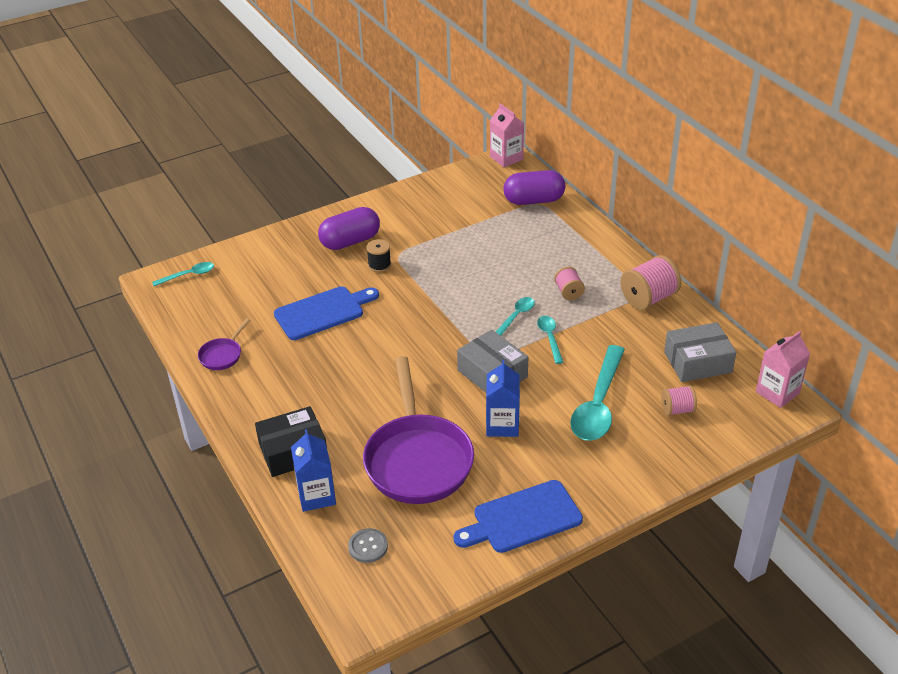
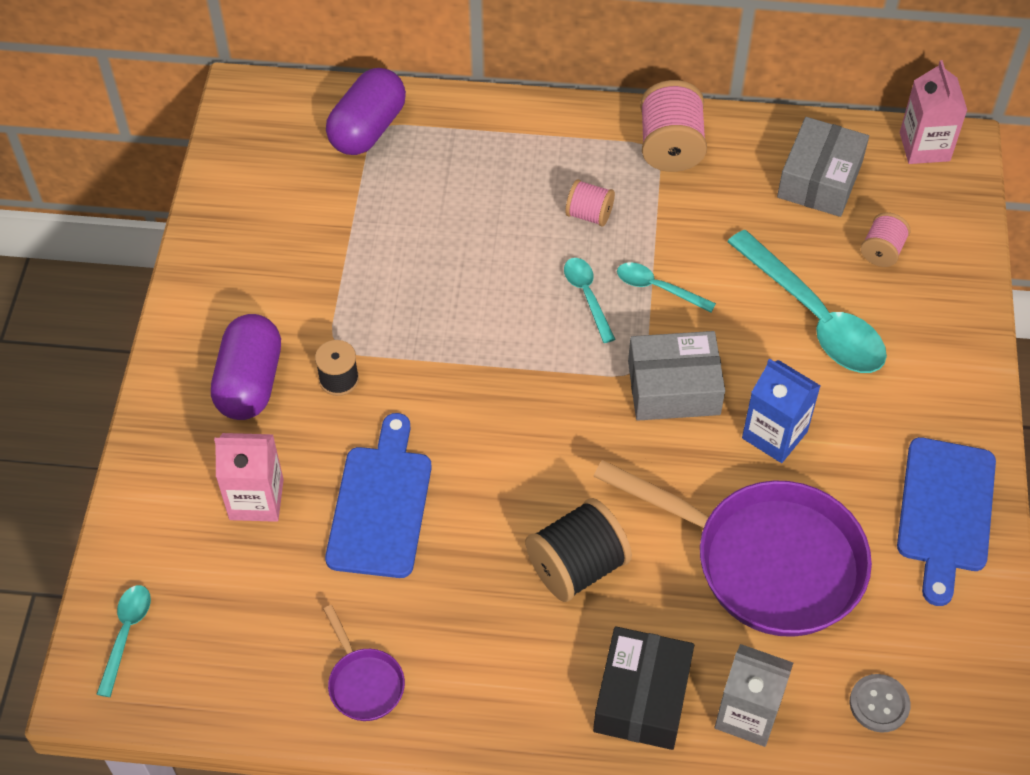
camera: 55 degrees left, 15 degrees up
blue carton [291,429,336,512] -> grey carton [715,644,793,747]
pink carton [490,103,524,167] -> pink carton moved to [214,433,284,522]
none -> black spool [525,498,632,602]

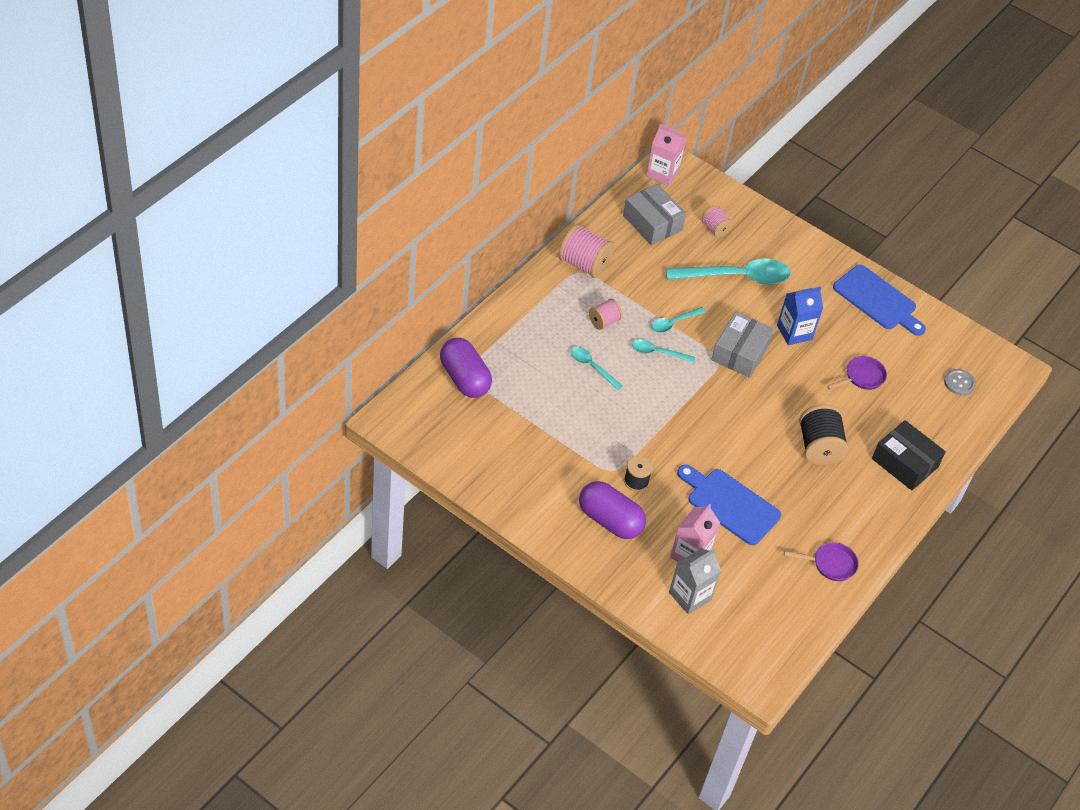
camera: 65 degrees left, 5 degrees down
turquoise spoon [96,585,151,697] -> turquoise spoon moved to [571,347,623,390]
purple pan [593,460,872,637] -> purple pan [827,356,887,390], size x0.43
grey carton [715,644,793,747] -> grey carton moved to [669,549,721,614]

